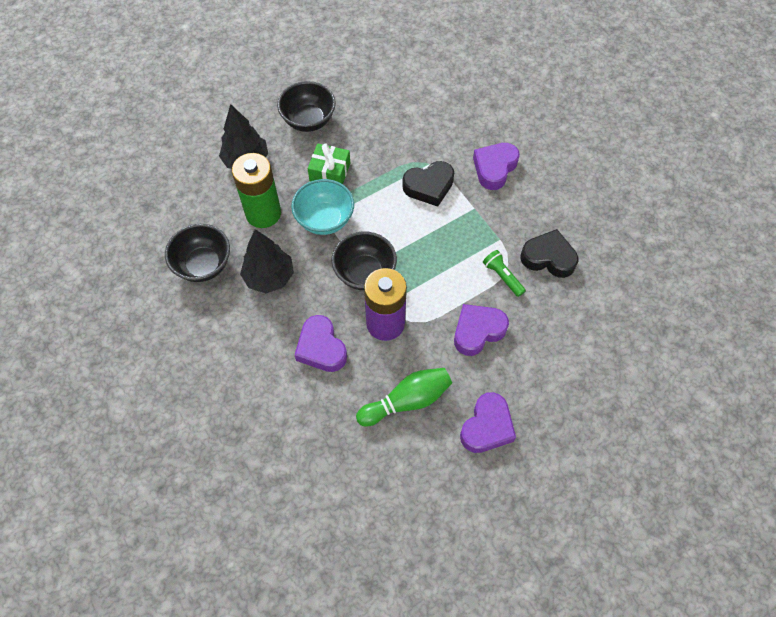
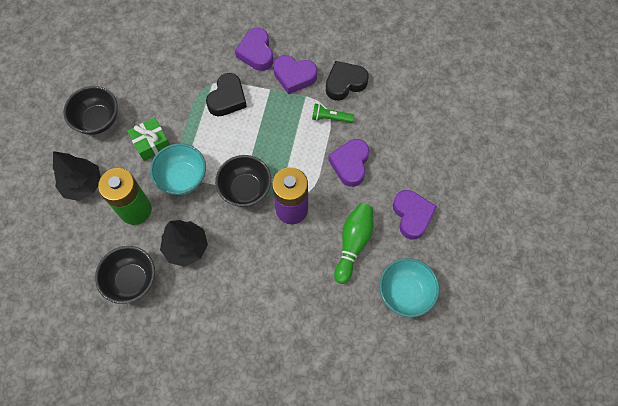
camera: 45 degrees left, 5 degrees up
purple heart [295,315,347,372] -> purple heart moved to [273,55,317,94]
none -> turquoise bowl [379,258,440,317]

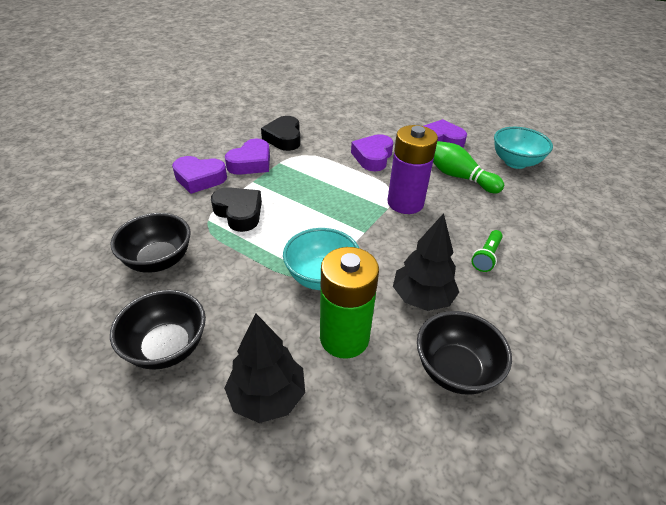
camera: 70 degrees left, 25 degrees down
green gift [127,117,170,161] -> none
black bowl [215,155,272,207] -> black bowl moved to [110,213,190,273]
green flashlight [312,104,354,123] -> green flashlight moved to [471,230,503,272]
purple heart [328,139,369,187] -> purple heart turned 75 degrees clockwise [351,134,393,171]

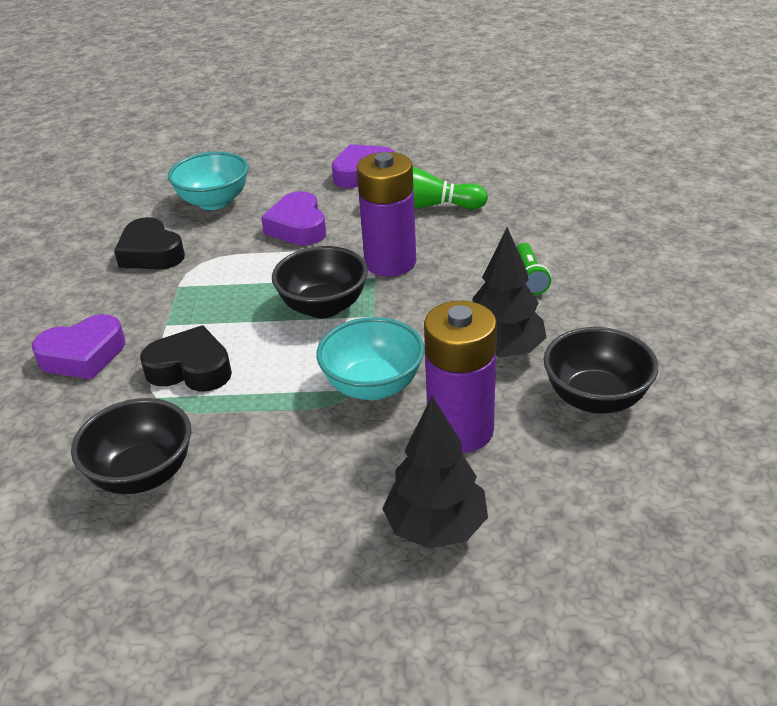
camera: 30 degrees left, 5 degrees down
black bowl [110,290,206,370] -> black bowl moved to [272,246,368,318]
purple heart [225,139,270,175] -> none
green battery [320,247,379,359] -> purple battery [424,301,497,453]
turquoise bowl [494,127,553,169] -> turquoise bowl moved to [168,152,248,210]

